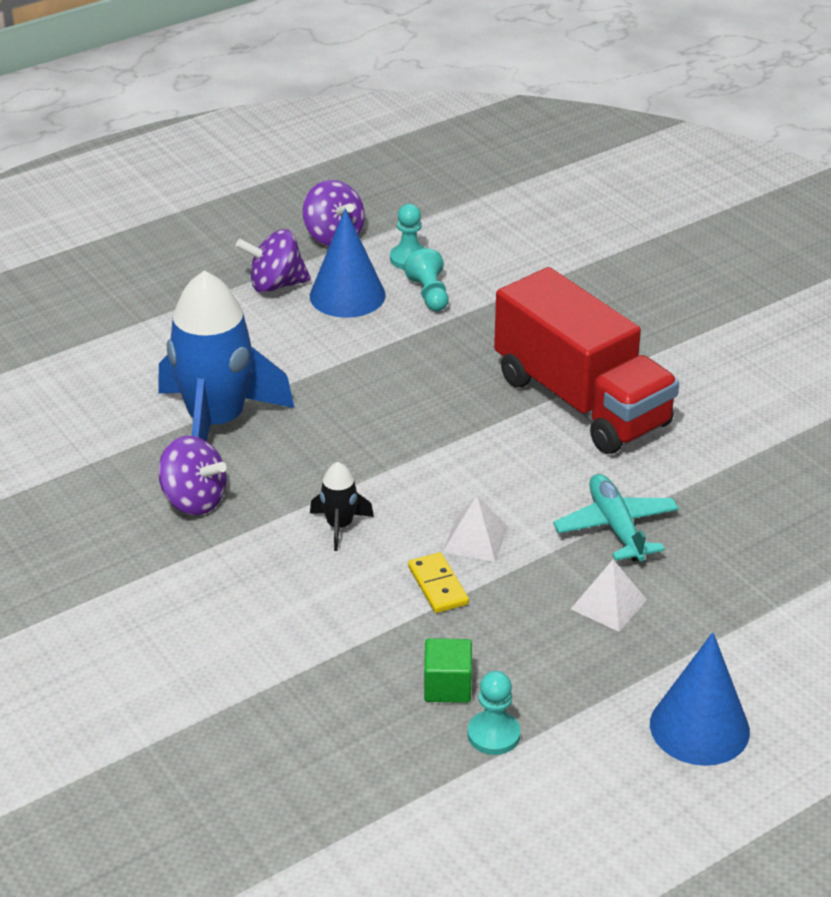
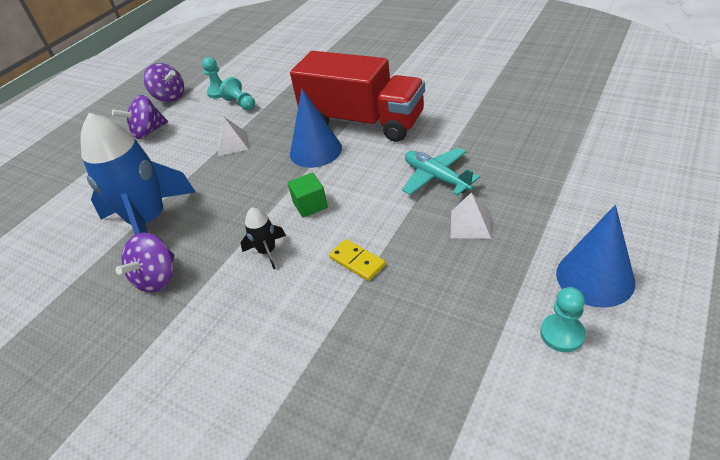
camera: 20 degrees left, 5 degrees up
purple spinning top [158,436,227,515] -> purple spinning top turned 105 degrees clockwise [115,233,174,293]
blue cone [310,208,386,318] -> blue cone moved to [290,88,342,168]
green cube [424,638,472,703] -> green cube moved to [288,173,328,217]
white pyramid [443,495,508,562] -> white pyramid moved to [218,116,249,156]
turquoise pawn [468,671,521,755] -> turquoise pawn moved to [540,287,586,352]

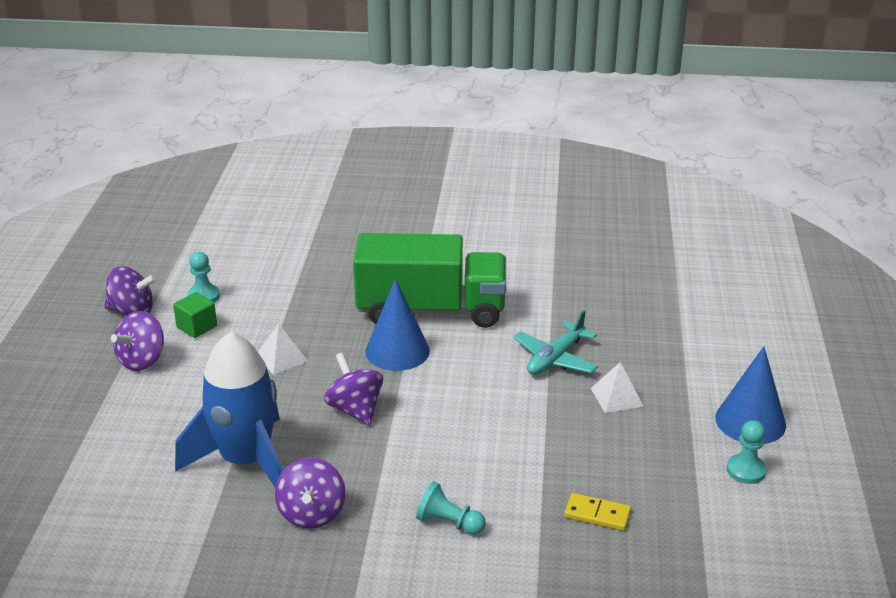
camera: 30 degrees left, 10 degrees down
turquoise pawn [219,77,255,110] -> turquoise pawn moved to [416,481,486,535]
black rocket [241,208,286,269] -> none
green cube [288,173,328,217] -> green cube moved to [173,292,217,338]
red truck [290,51,425,142] -> green truck [353,233,506,328]
yellow domino [329,239,386,281] -> yellow domino moved to [564,493,631,531]
turquoise plane [402,148,480,196] -> turquoise plane turned 75 degrees counterclockwise [514,310,598,375]
none -> purple spinning top [324,353,383,426]

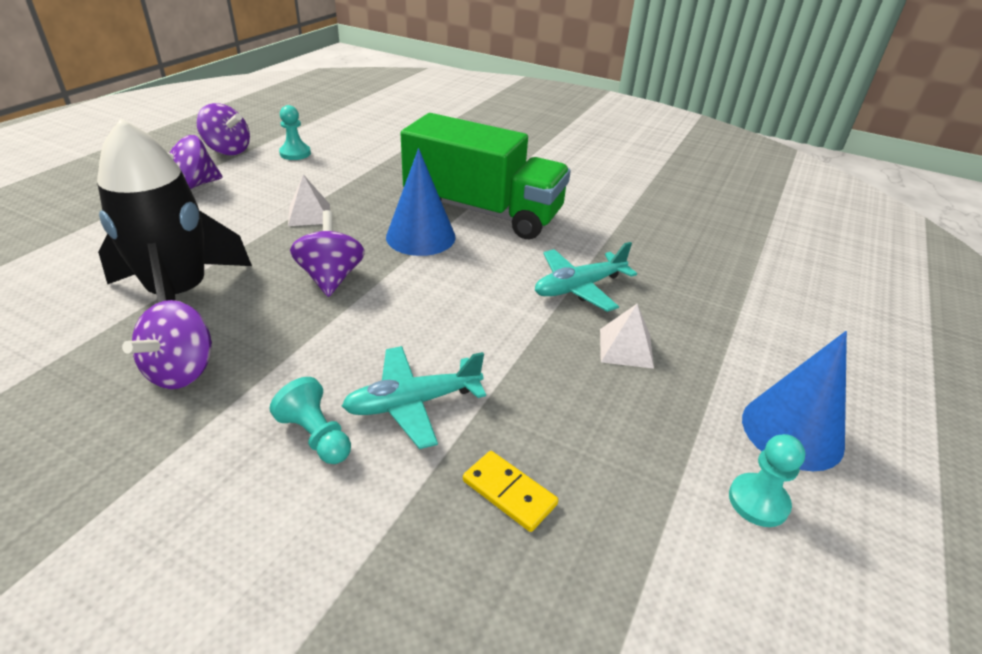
camera: 20 degrees right, 5 degrees up
green cube [173,292,217,338] -> none
blue rocket [175,332,283,487] -> black rocket [97,119,252,303]
none -> turquoise plane [342,346,486,449]

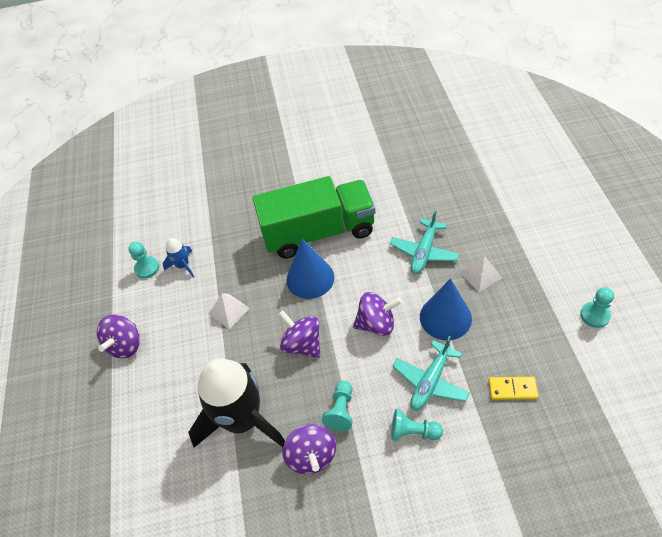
camera: 30 degrees left, 15 degrees up
purple spinning top [197,103,250,155] -> purple spinning top moved to [353,292,402,336]
blue cone [742,331,847,471] -> blue cone moved to [420,278,472,340]
none -> blue rocket [163,238,194,277]
none -> turquoise pawn [322,381,353,431]

